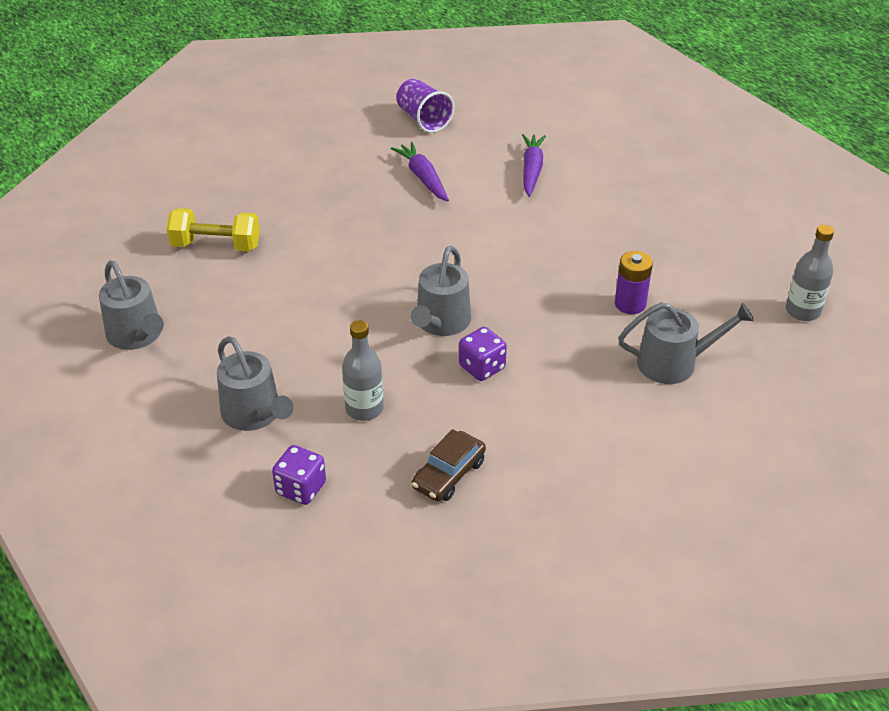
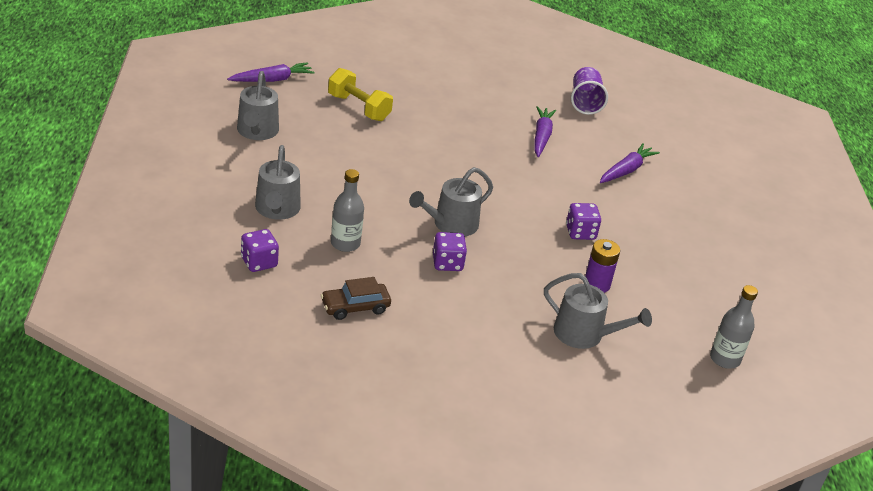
camera: 30 degrees right, 5 degrees down
none -> purple carrot [227,62,315,82]
none -> purple dice [566,203,601,240]

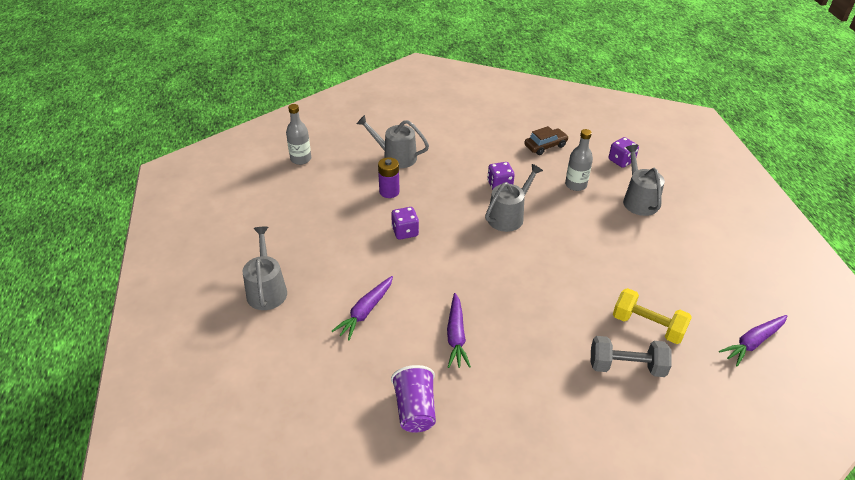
camera: 175 degrees right, 5 degrees up
grey watering can [237,71,279,140] -> grey watering can moved to [243,227,287,310]
none -> grey dumbbell [591,336,672,377]

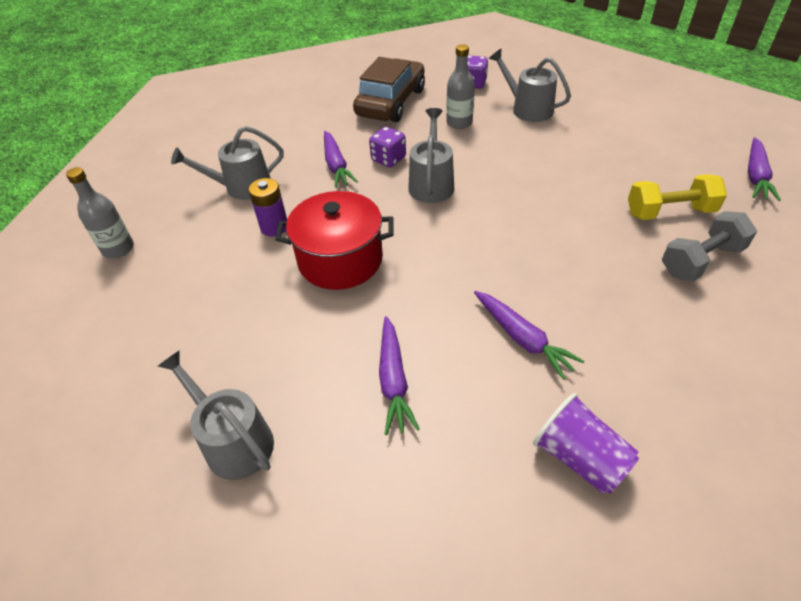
camera: 35 degrees left, 5 degrees up
purple dice [391,207,419,240] -> red pot [275,191,394,290]
brown car [524,126,569,155] -> brown car [353,57,425,122], size x1.82
none -> purple carrot [324,131,358,188]

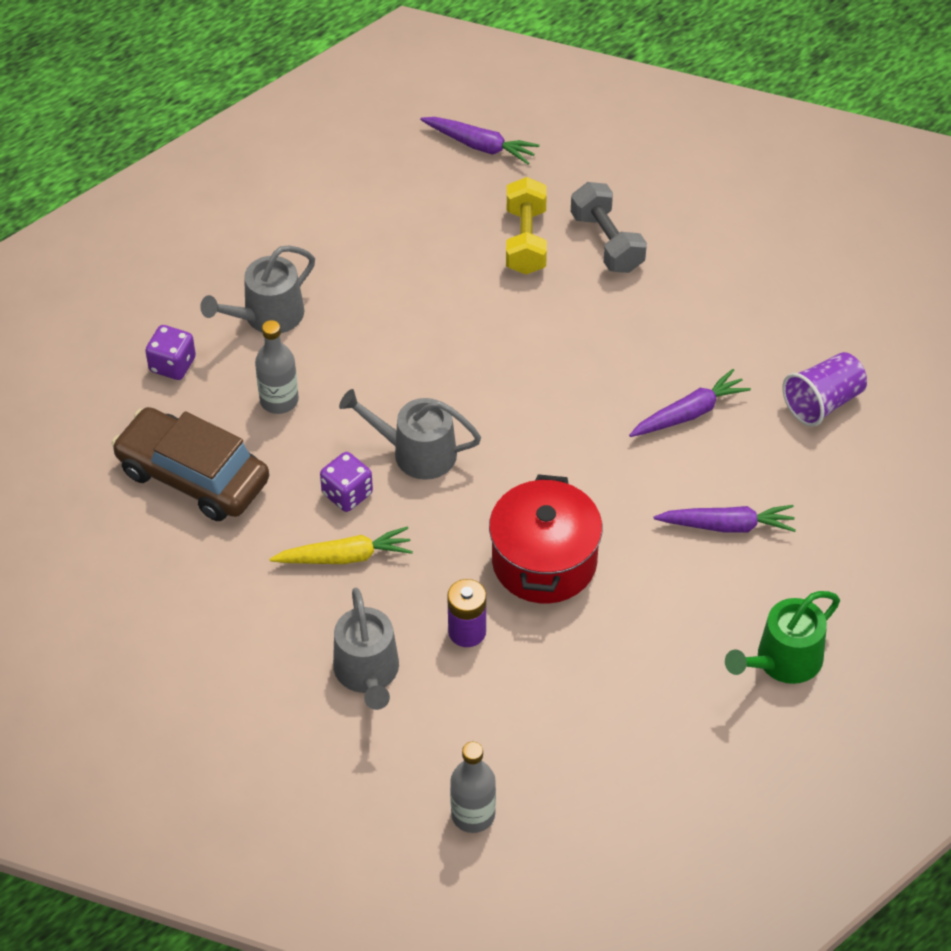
camera: 85 degrees left, 5 degrees up
grey watering can [158,350,274,480] -> green watering can [725,591,840,684]
purple carrot [324,131,358,188] -> yellow carrot [270,526,413,564]

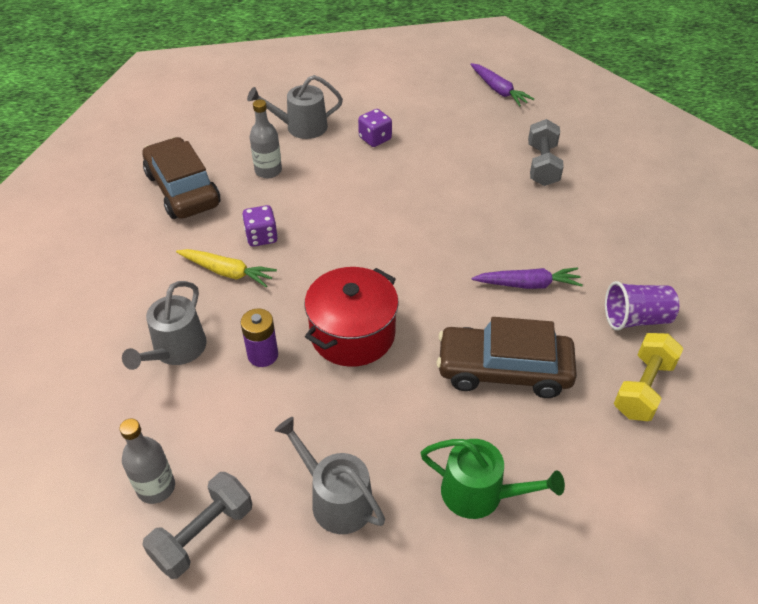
camera: 30 degrees right, 5 degrees down
purple dice [145,325,196,380] -> purple dice moved to [358,109,392,147]
grey watering can [339,389,481,480] -> grey watering can moved to [275,417,385,534]
yellow dumbbell [506,177,547,274] -> yellow dumbbell moved to [614,333,684,421]
purple carrot [654,505,796,533] -> brown car [437,317,577,398]
green watering can [725,591,840,684] -> green watering can turned 150 degrees counterclockwise [421,439,565,519]
none -> grey dumbbell [142,472,252,579]

